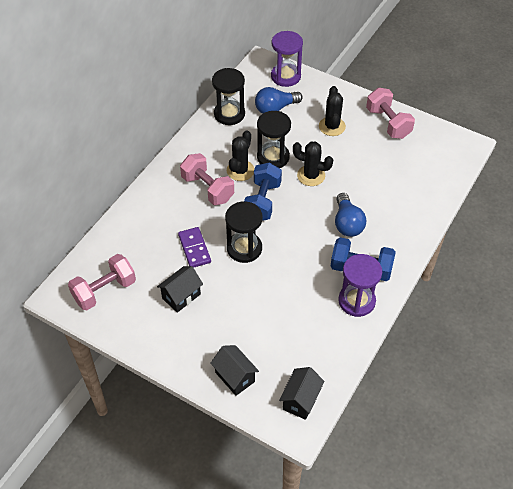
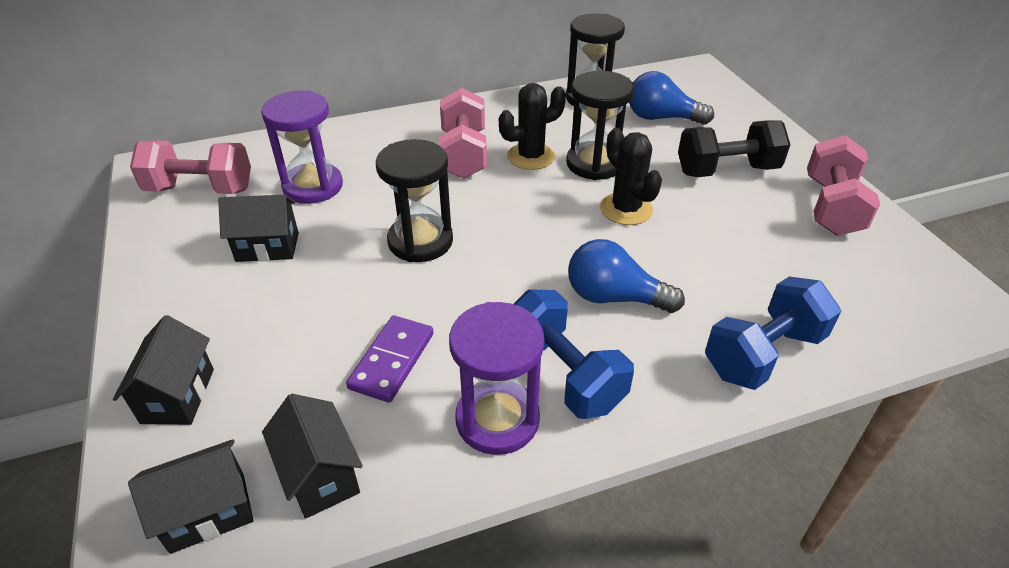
camera: 40 degrees right, 10 degrees down
purple domino [178,227,211,268] -> purple domino moved to [346,315,433,403]
blue dumbbell [244,163,282,221] -> blue dumbbell moved to [705,276,841,390]
purple hourglass [271,31,303,87] -> purple hourglass moved to [261,90,343,204]
black cactus [319,86,346,136] -> black dumbbell [678,120,791,177]
blue light bulb [335,193,366,237] -> blue light bulb turned 75 degrees clockwise [568,239,685,313]
none -> black house [262,394,363,519]

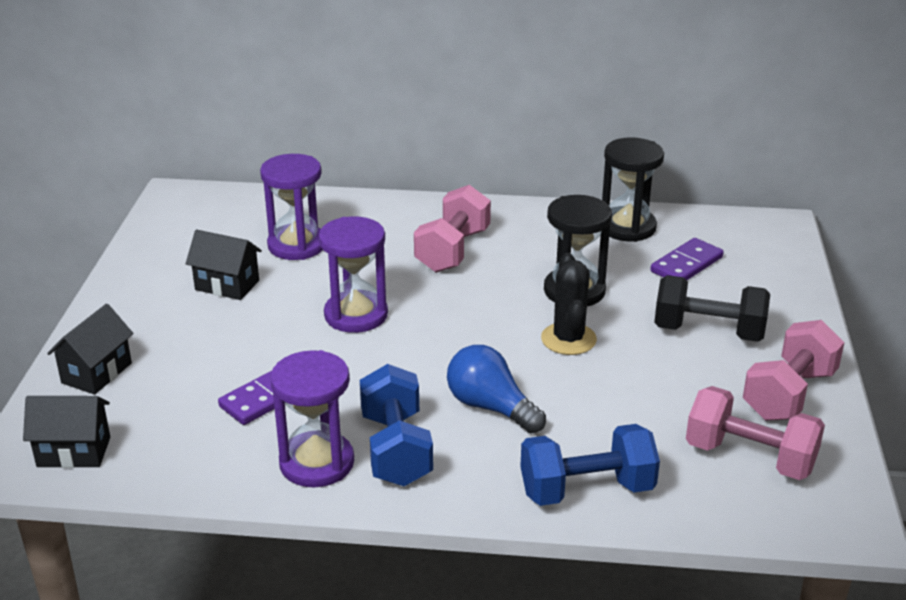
camera: 25 degrees right, 10 degrees down
pink dumbbell [130,140,251,194] -> pink dumbbell moved to [686,386,825,480]
black house [262,394,363,519] -> none
black hourglass [376,139,453,262] -> purple hourglass [319,216,388,333]
black cactus [499,83,566,170] -> none
blue light bulb [629,71,714,125] -> purple domino [650,238,724,280]

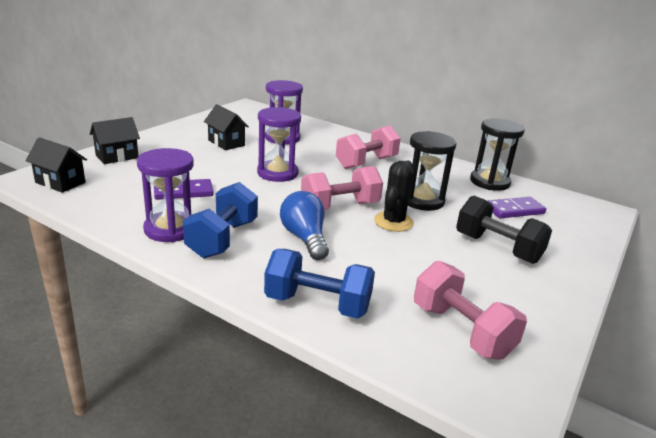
camera: 25 degrees right, 5 degrees down
pink dumbbell [743,320,845,421] -> pink dumbbell moved to [301,166,383,210]

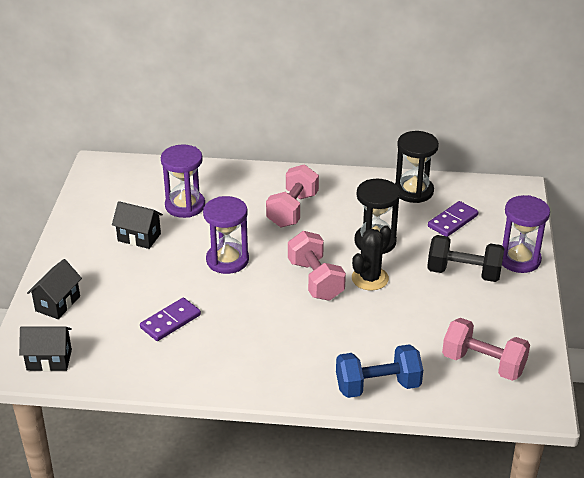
camera: 25 degrees left, 10 degrees up
purple hourglass [137,148,194,242] -> purple hourglass moved to [502,195,550,273]
blue dumbbell [183,182,258,258] -> none
blue light bulb [280,191,329,260] -> none
pink dumbbell [301,166,383,210] -> pink dumbbell turned 60 degrees counterclockwise [288,231,346,301]
black cactus [374,161,414,232] -> black cactus turned 45 degrees clockwise [352,225,391,291]

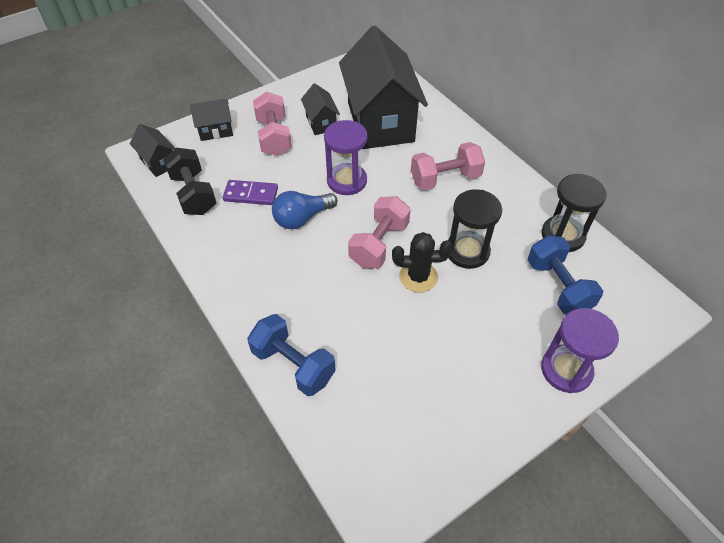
camera: 50 degrees right, 15 degrees up
purple hourglass [161,144,205,218] -> black house [339,26,428,149]
black dumbbell [427,235,504,282] -> black dumbbell moved to [163,148,216,215]
purple domino [428,201,478,237] -> blue dumbbell [527,235,603,315]
pink dumbbell [442,318,530,381] -> pink dumbbell moved to [253,92,292,156]
none -> blue light bulb [272,191,338,229]

